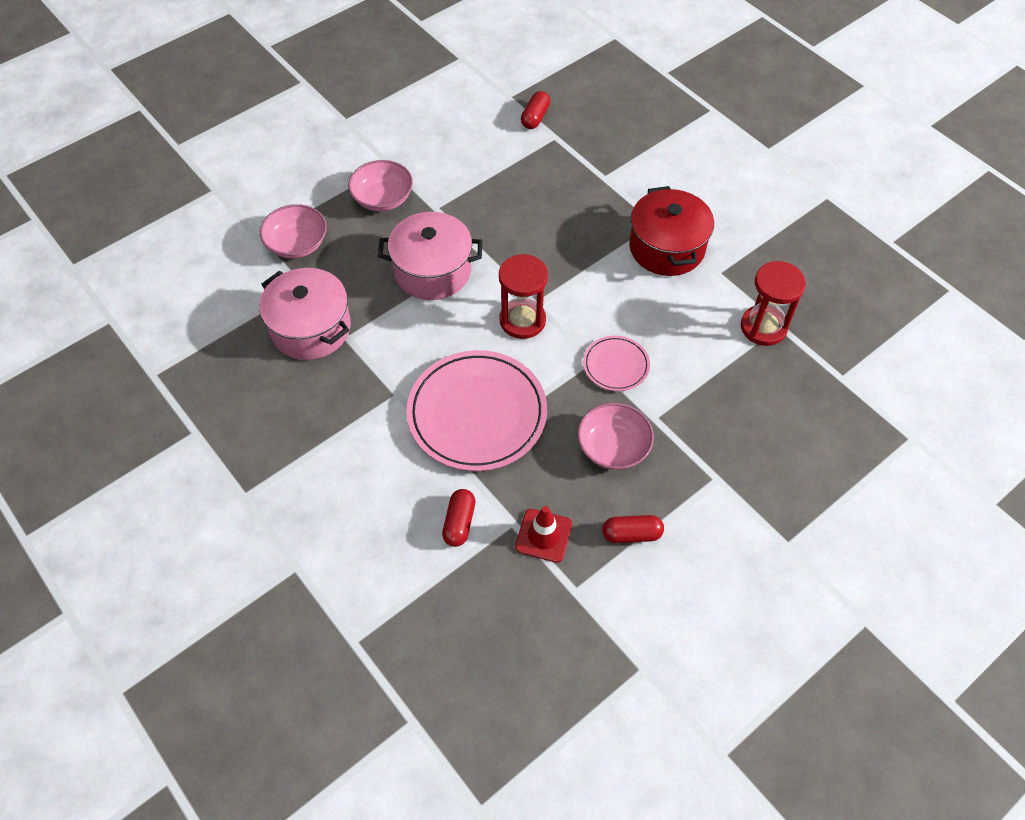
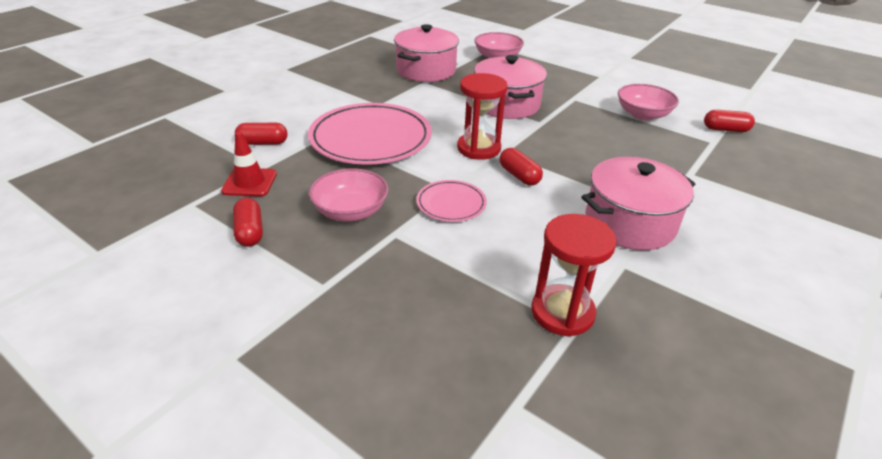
camera: 75 degrees right, 20 degrees down
pink bowl [348,160,413,212] -> pink bowl moved to [618,84,679,120]
red pot [629,186,714,276] -> pink pot [582,157,695,250]
none -> red capsule [499,148,543,186]

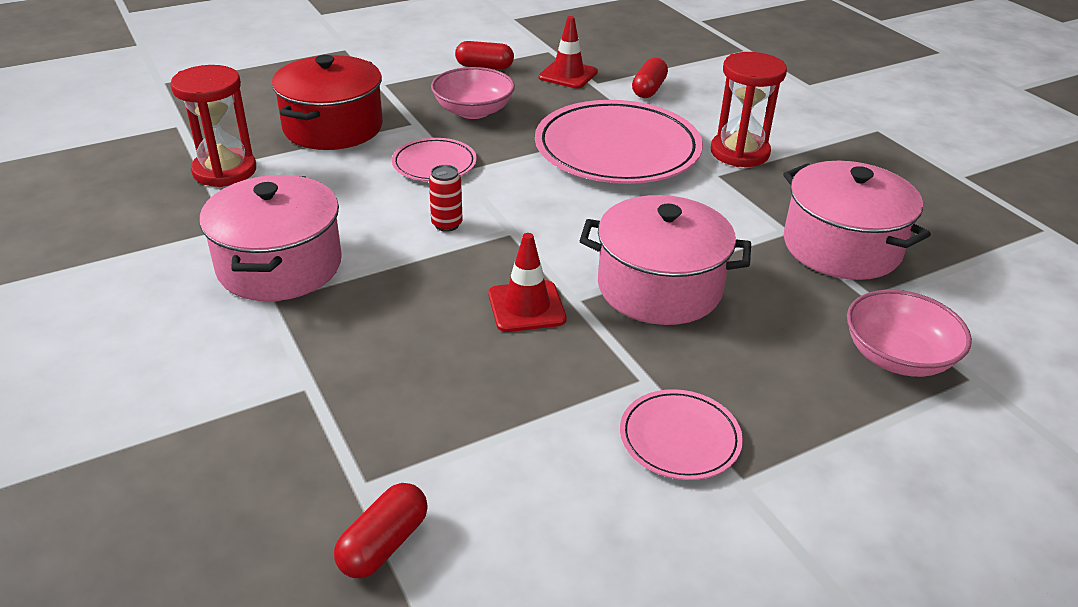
camera: 115 degrees right, 0 degrees up
red hourglass [457,73,508,160] -> red hourglass moved to [711,52,787,167]
red capsule [499,148,543,186] -> red can [429,165,463,232]
pink bowl [618,84,679,120] -> none
none -> red pot [272,55,383,150]
none -> red traffic cone [488,233,567,332]
none -> pink plate [620,389,743,480]

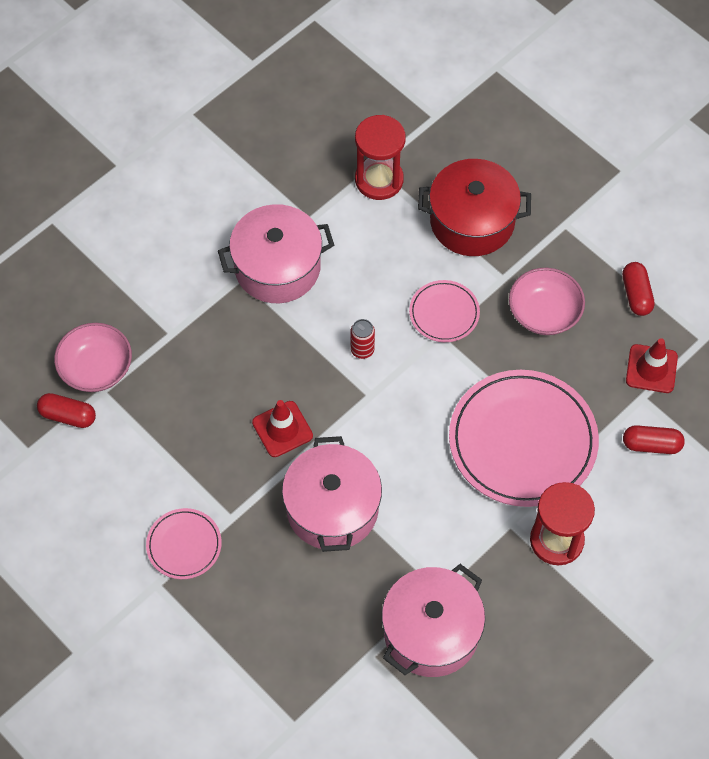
camera: 75 degrees right, 25 degrees up
pink bowl [847,290,972,377] -> pink bowl moved to [54,323,132,392]

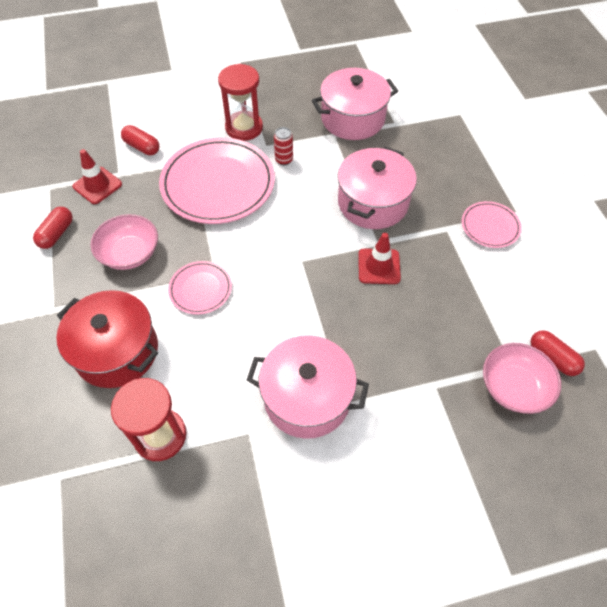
camera: 150 degrees left, 5 degrees down
red can [351,319,375,359] -> red can moved to [274,127,293,165]

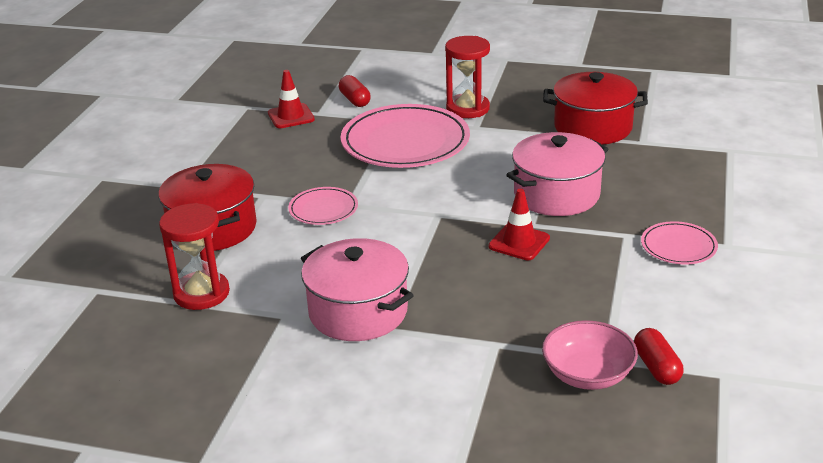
camera: 30 degrees right, 25 degrees down
red capsule [33,207,73,249] -> none
pink bowl [90,214,158,270] -> none
red can [274,127,293,165] -> none
pink pot [312,68,398,140] -> red pot [543,72,648,145]

